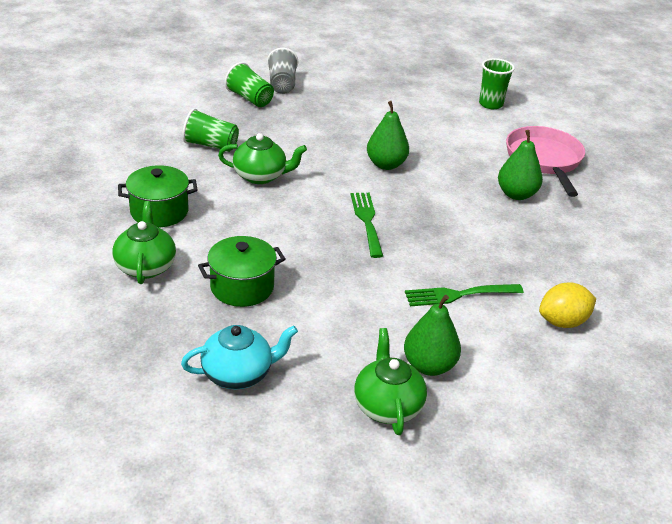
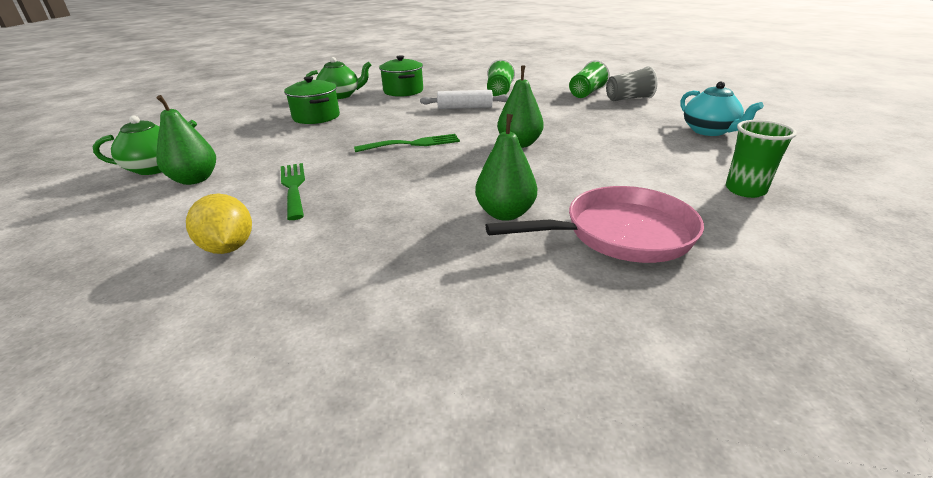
camera: 85 degrees right, 5 degrees down
turquoise teapot [181,325,298,389] -> turquoise teapot moved to [680,81,764,136]
green teapot [218,133,307,184] -> white rolling pin [420,90,509,109]

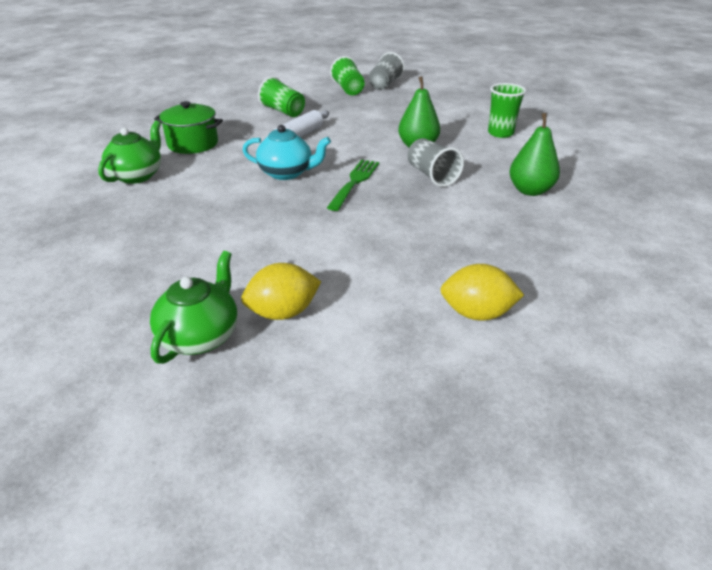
camera: 55 degrees left, 5 degrees up
green pear [156,95,216,185] -> yellow lemon [241,263,321,320]
green fork [281,163,305,220] -> none
green pot [284,76,340,124] -> none
pink pan [485,186,704,263] -> none
turquoise teapot [680,81,764,136] -> turquoise teapot moved to [243,125,331,180]
green cup [726,120,797,198] -> green cup moved to [488,83,526,138]
none -> grey cup [408,138,464,187]

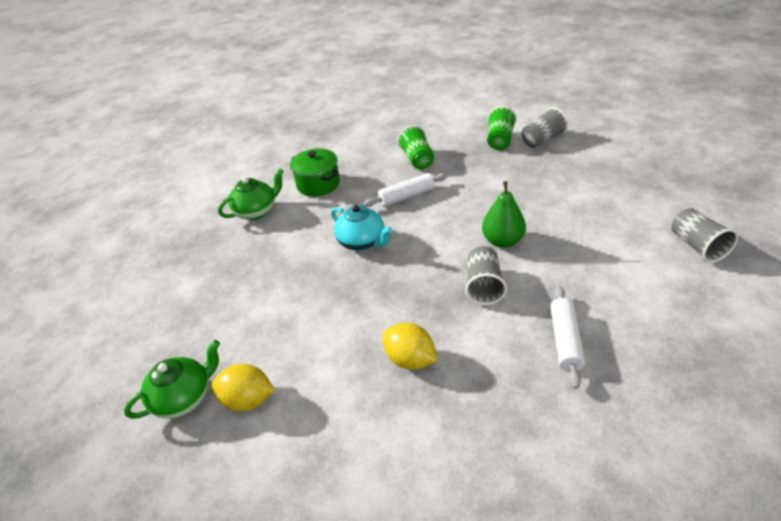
camera: 35 degrees right, 5 degrees up
green fork [327,160,379,211] -> none
yellow lemon [440,264,524,321] -> yellow lemon moved to [382,323,437,370]
green cup [488,83,526,138] -> none
green pear [509,113,560,196] -> white rolling pin [550,286,585,389]
none -> grey cup [671,208,738,263]

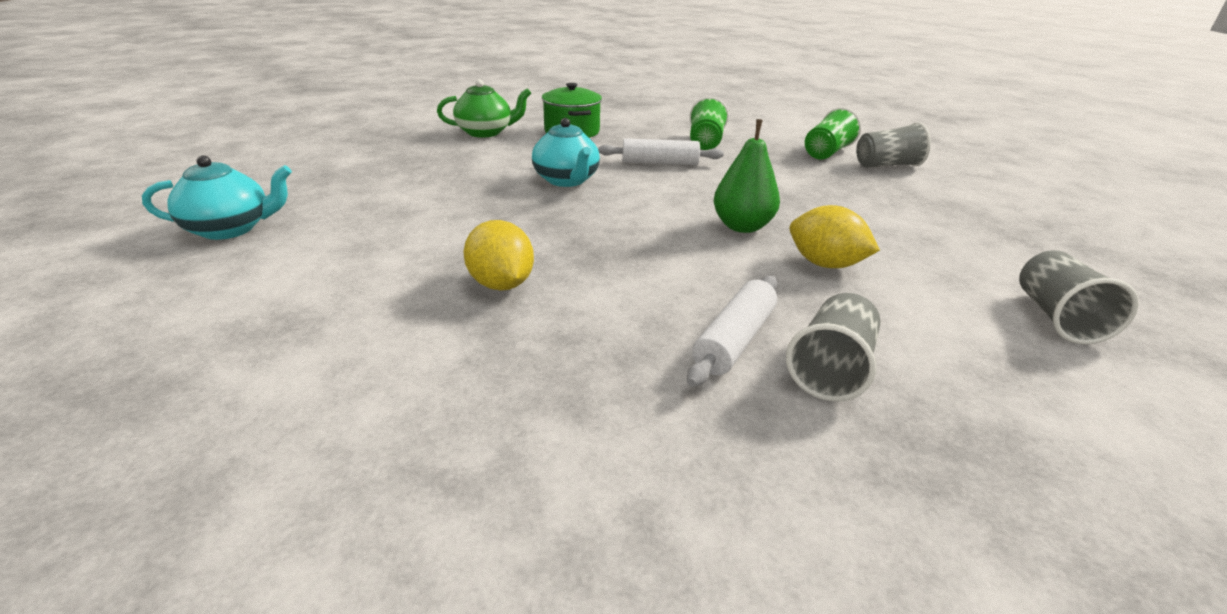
camera: 20 degrees right, 10 degrees down
green teapot [124,340,220,419] -> turquoise teapot [142,155,292,240]
yellow lemon [211,364,275,411] -> yellow lemon moved to [790,205,880,268]
grey cup [465,246,507,305] -> grey cup moved to [786,293,880,402]

